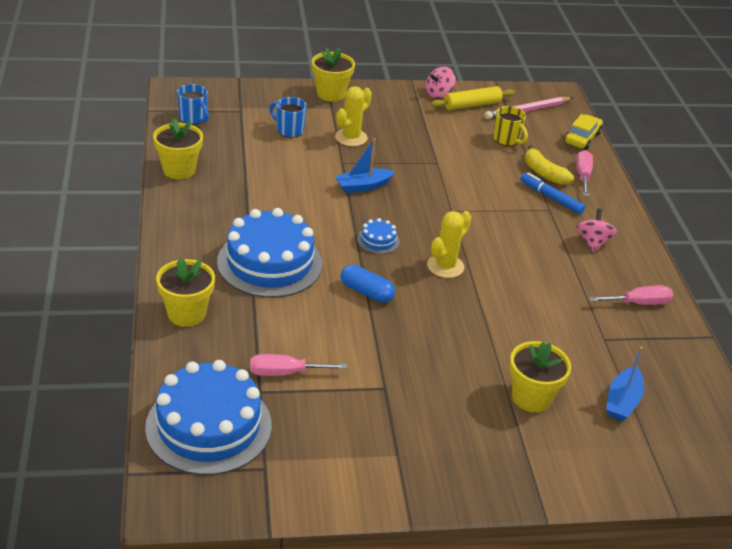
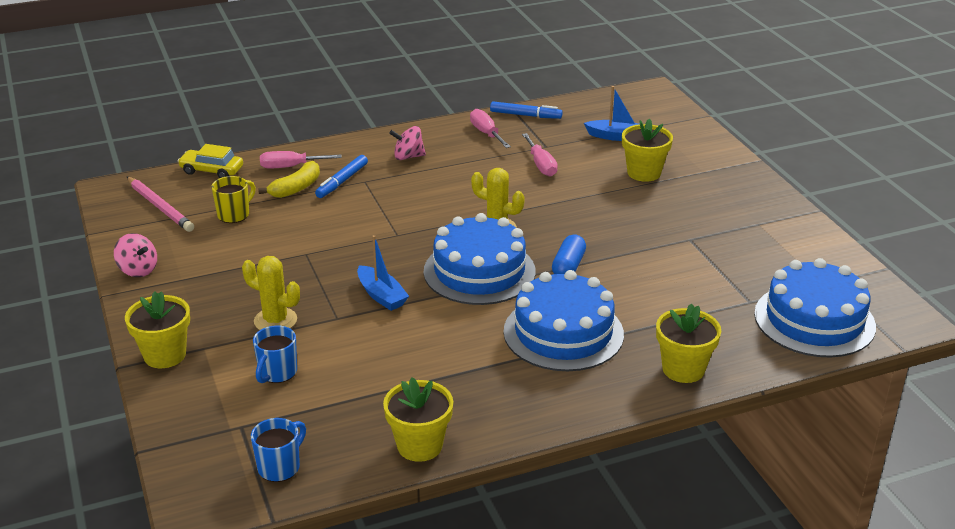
camera: 100 degrees left, 5 degrees down
pink screwdriver [250,354,347,376] -> pink screwdriver moved to [522,133,558,177]
blue cake [357,218,400,254] -> blue cake [423,213,536,305], size x2.37
yellow rolling pin [431,86,515,110] -> none
none -> blue marker [490,102,563,119]

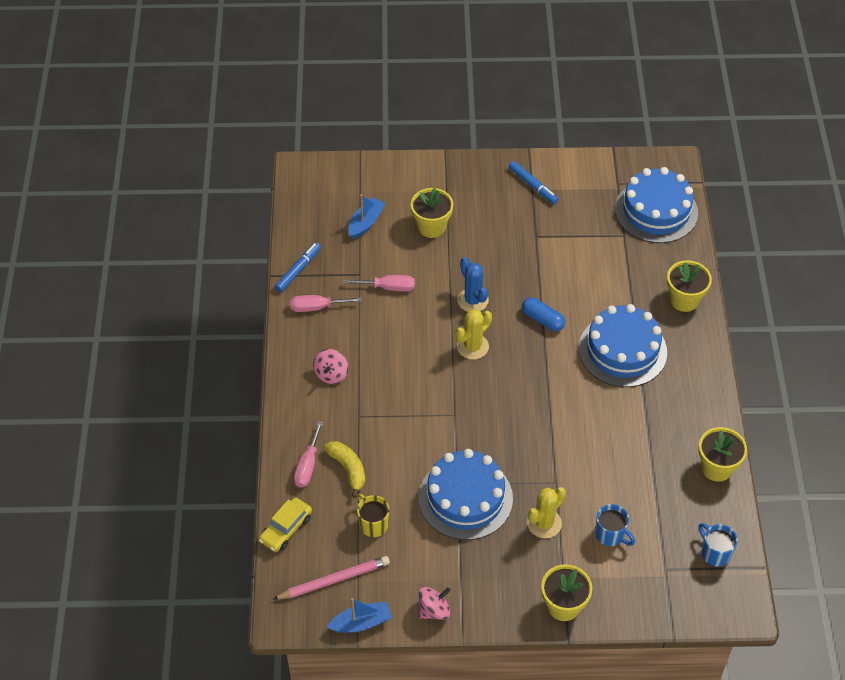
camera: 70 degrees left, 20 degrees up
blue marker [315,155,368,198] -> blue marker moved to [509,161,559,204]
blue boat [357,235,409,311] -> blue boat moved to [327,598,392,633]
blue cake [423,213,536,305] -> blue cake moved to [419,449,513,540]
none -> blue cactus [457,257,489,312]

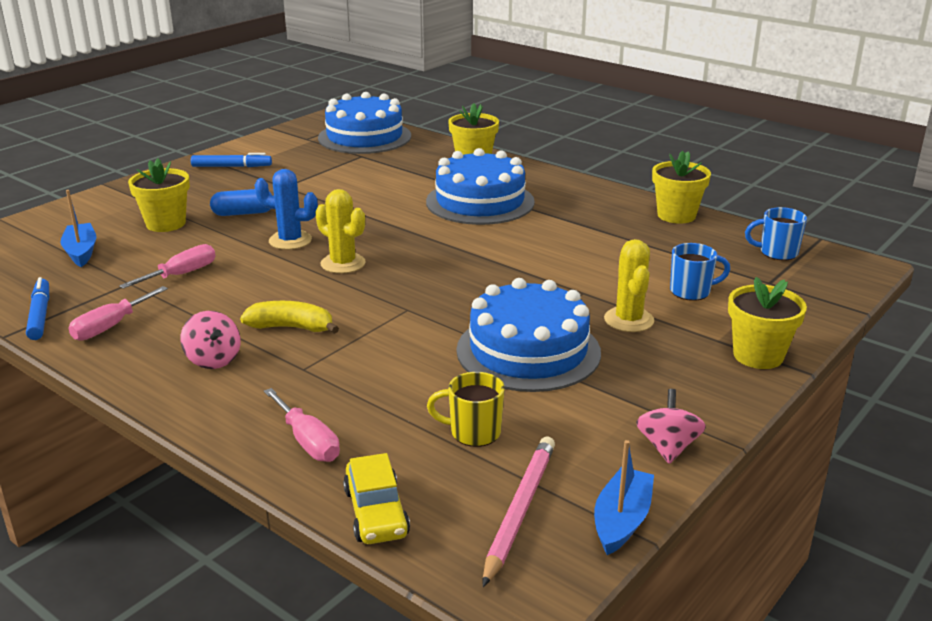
camera: 50 degrees left, 25 degrees down
yellow banana [324,441,365,498] -> yellow banana moved to [240,301,339,334]
yellow cactus [455,309,492,360] -> yellow cactus turned 45 degrees counterclockwise [315,189,366,273]
blue capsule [522,297,565,331] -> blue capsule moved to [210,189,273,216]

